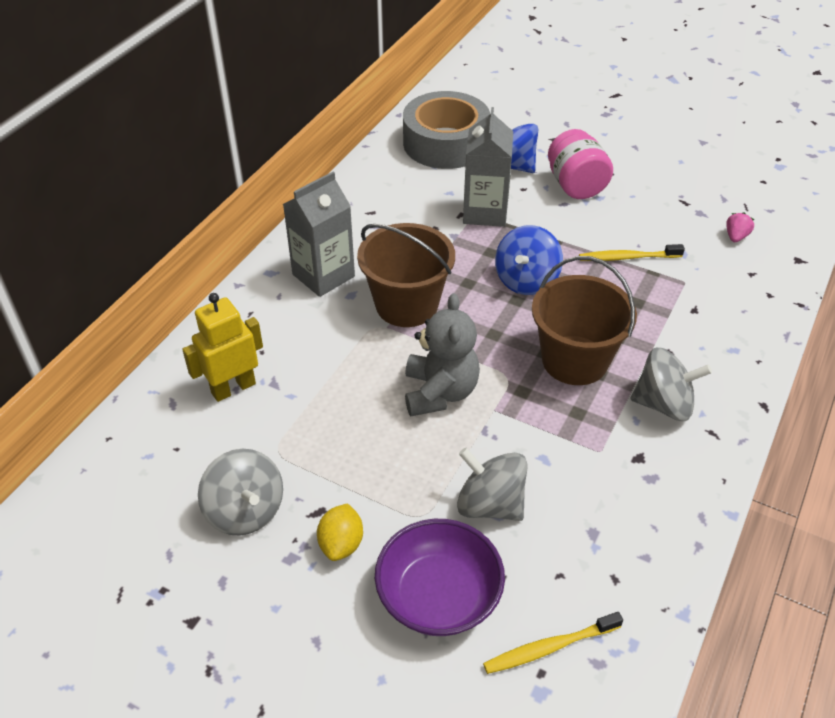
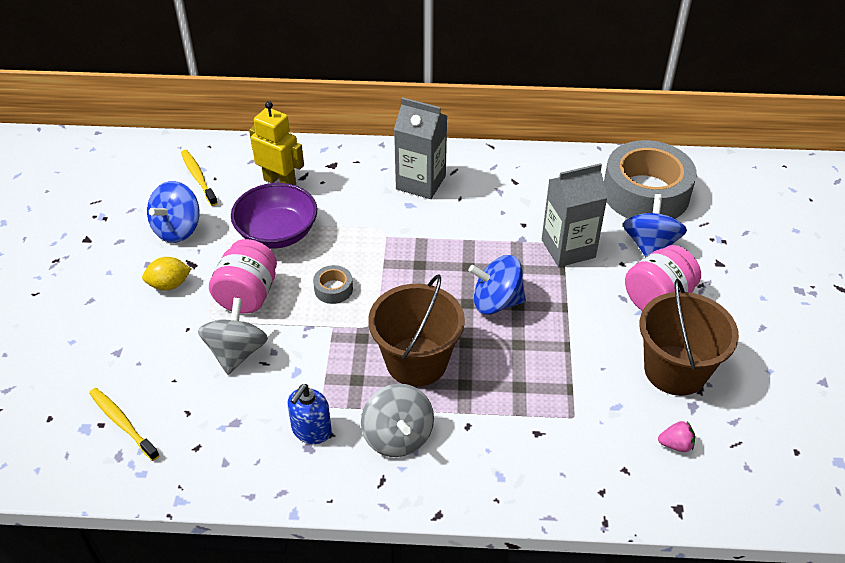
camera: 65 degrees right, 0 degrees up
grey spinning top [198,449,283,535] -> blue spinning top [147,181,199,243]
brown bucket [357,223,455,327] -> brown bucket moved to [639,279,739,396]
purple bowl [375,519,505,636] -> purple bowl moved to [231,183,317,249]
grey teddy bear [405,293,480,416] -> grey tape [313,265,353,304]
yellow toothbrush [579,244,685,261] -> yellow toothbrush moved to [181,150,218,206]
none -> pink jar [209,239,277,314]
none -> blue soap dispenser [287,384,332,444]

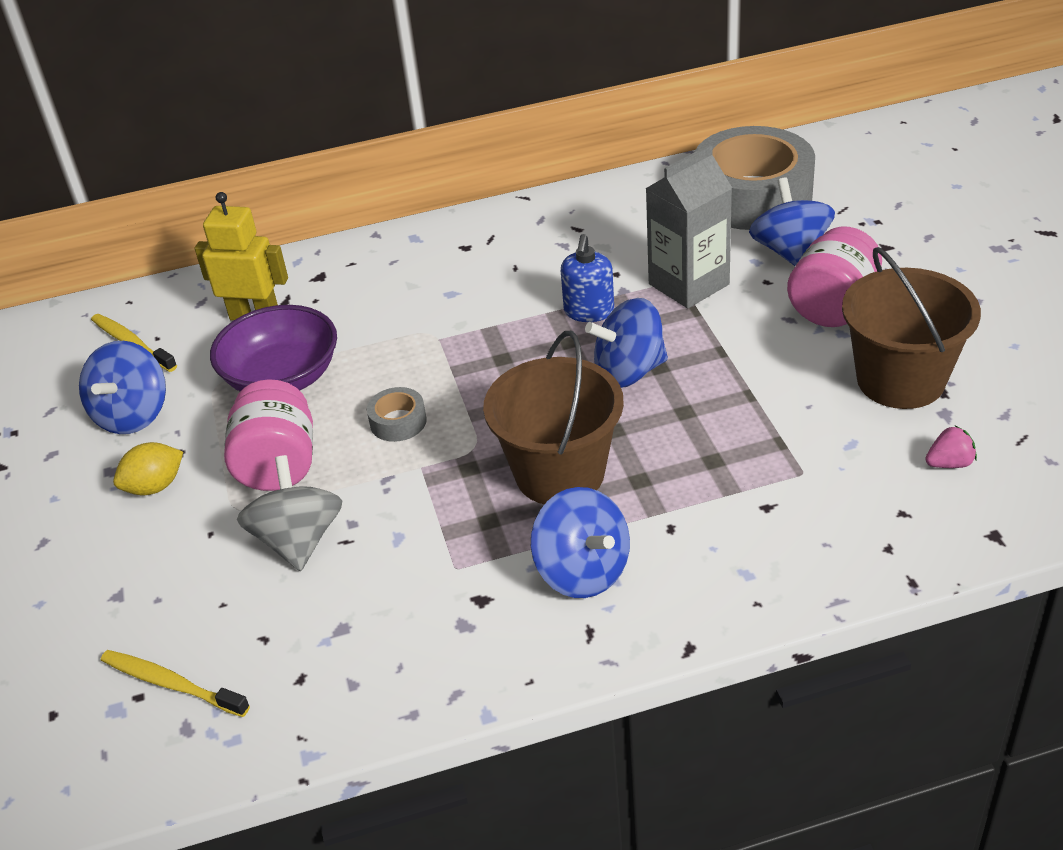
camera: 15 degrees left, 5 degrees down
blue soap dispenser [287,384,332,444] -> blue soap dispenser moved to [561,234,614,322]
grey spinning top [361,384,434,457] -> blue spinning top [531,487,630,598]
grey carton [394,97,447,199] -> none

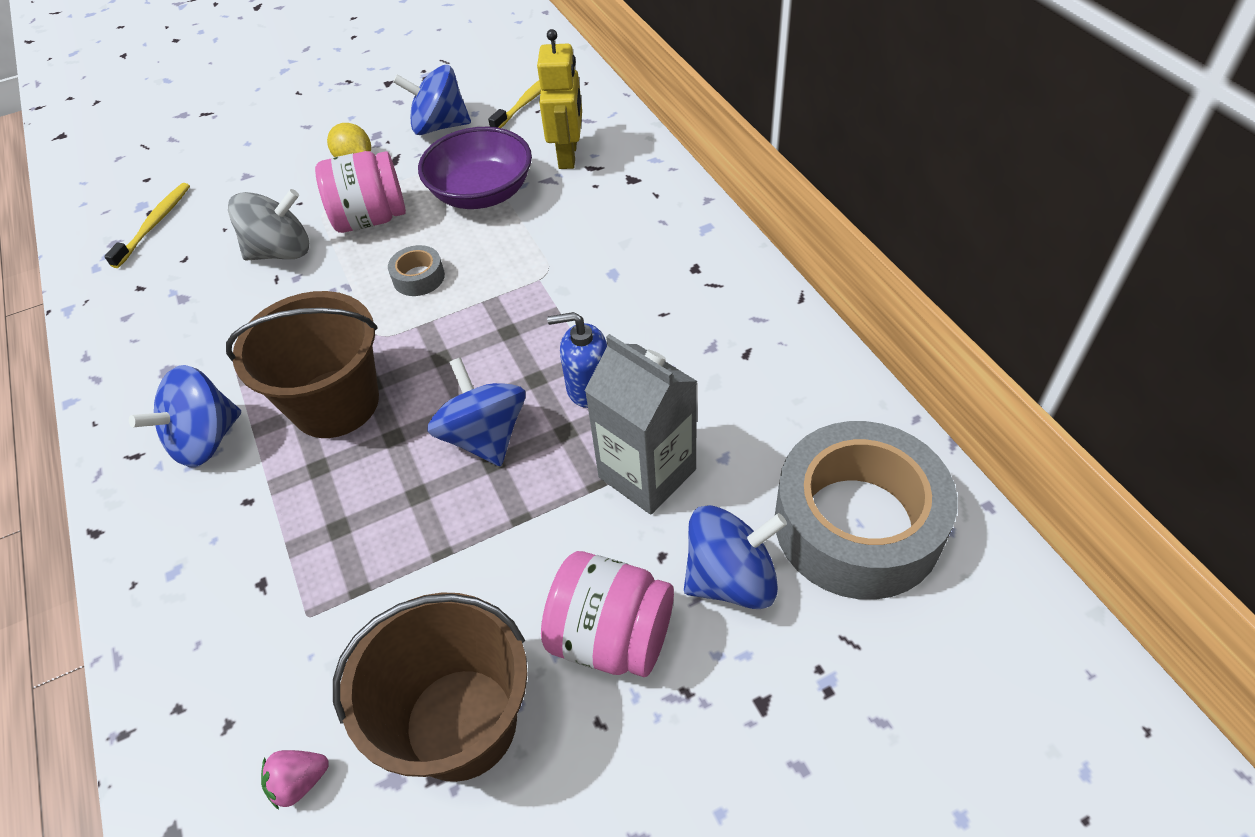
camera: 80 degrees right, 10 degrees up
pink strawberry [925,426,977,468] -> pink strawberry turned 90 degrees clockwise [261,750,329,809]

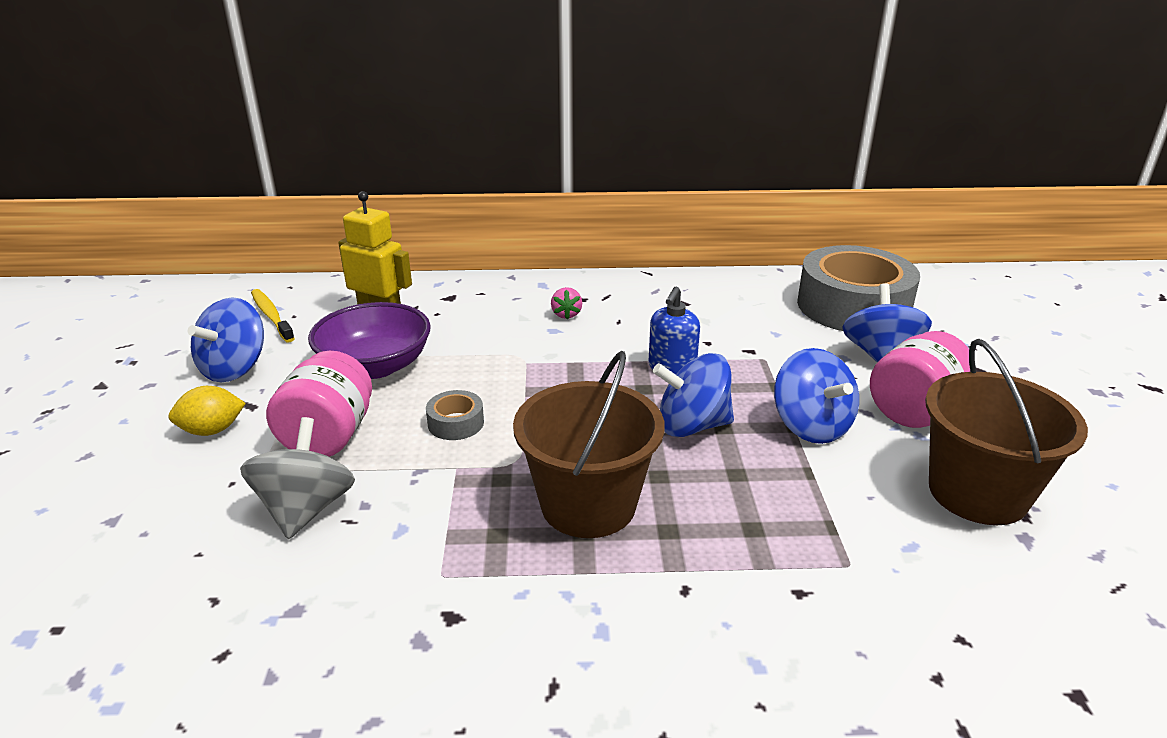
camera: 70 degrees left, 20 degrees down
yellow toothbrush [104,183,190,268] -> none
blue spinning top [129,365,241,467] -> blue spinning top moved to [774,348,859,444]
pink strawberry [261,750,329,809] -> pink strawberry moved to [551,287,582,319]
grey carton [585,334,697,515] -> none

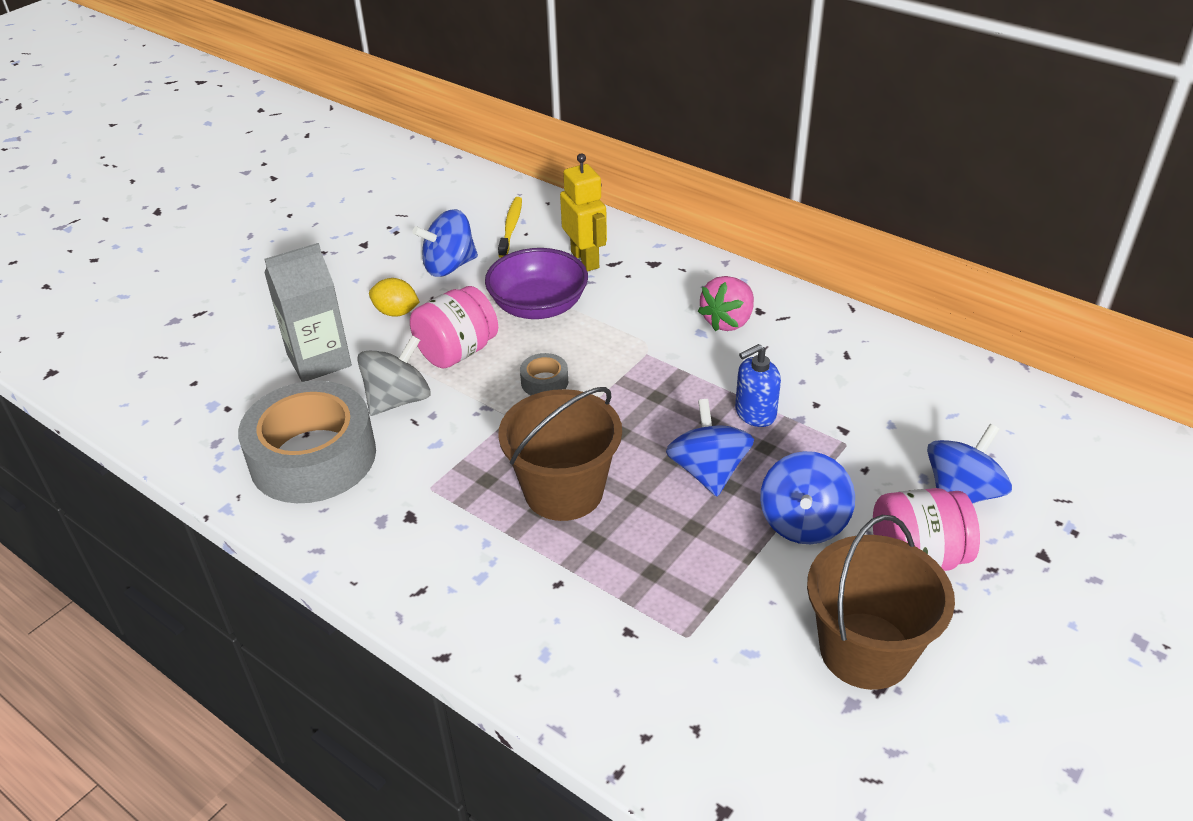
camera: 40 degrees right, 10 degrees up
pink strawberry [551,287,582,319] -> pink strawberry [698,276,754,332], size x1.78
blue spinning top [653,353,734,437] -> blue spinning top turned 45 degrees clockwise [666,399,754,496]
grey tape [797,245,920,331] -> grey tape moved to [238,381,376,503]
none -> grey carton [264,243,352,382]

